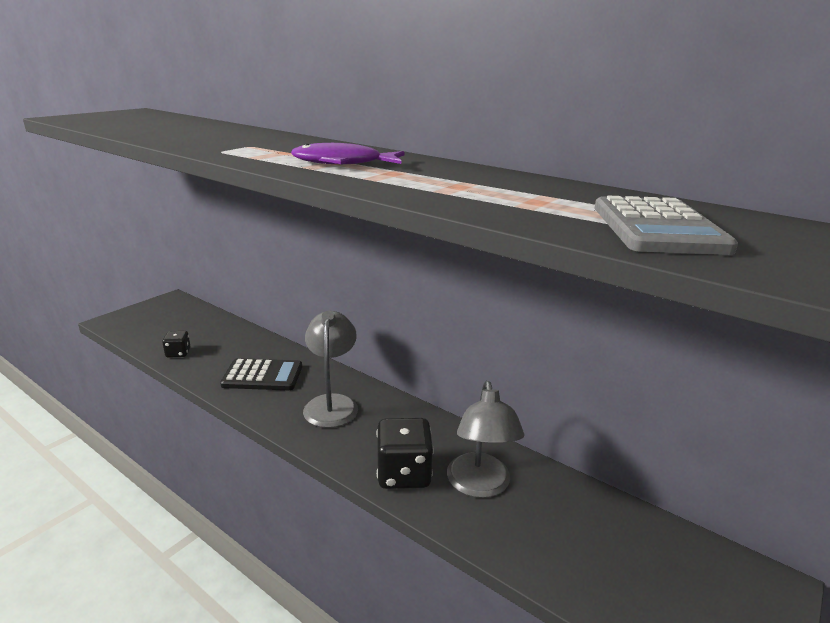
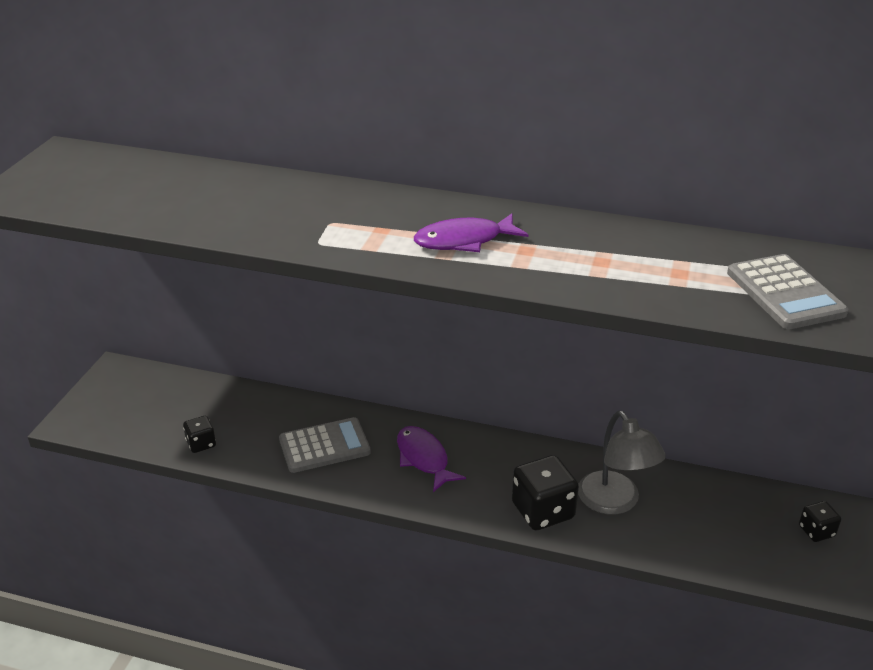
camera: 20 degrees left, 10 degrees up
black calculator [220,358,302,390] -> grey calculator [279,417,371,473]
grey lamp [303,311,358,428] -> purple fish [397,426,466,492]
none -> black dice [799,501,841,542]

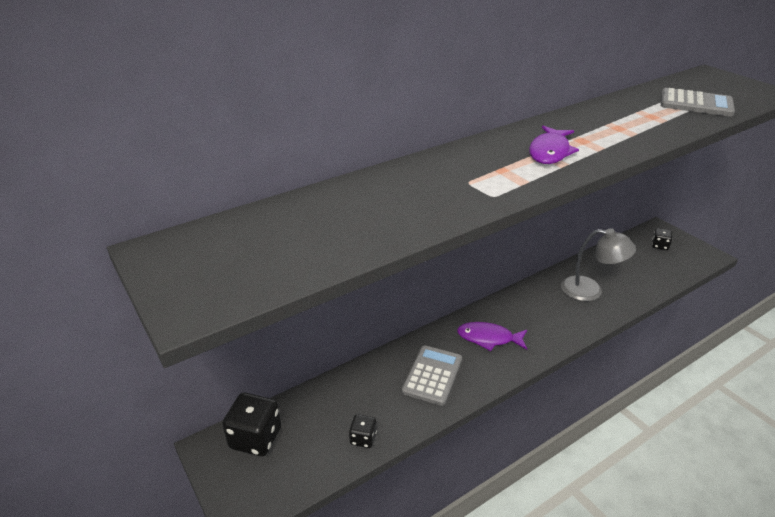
camera: 50 degrees left, 0 degrees up
black dice [512,455,579,531] -> black dice moved to [222,393,281,457]

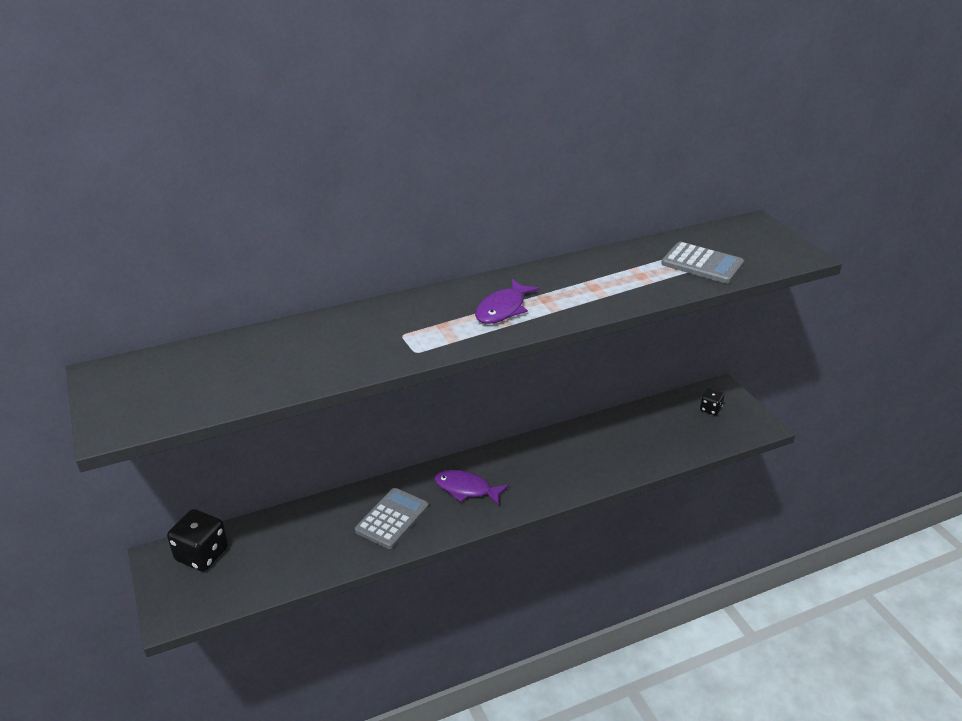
camera: 10 degrees right, 0 degrees up
black dice [349,414,377,448] -> none
grey lamp [561,228,636,301] -> none

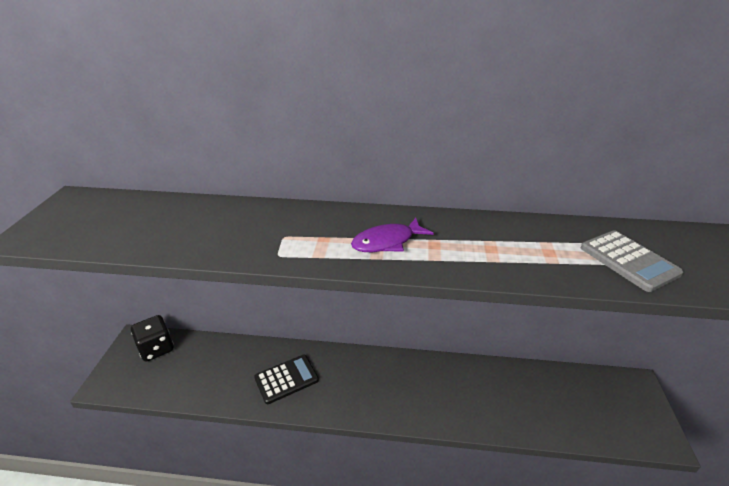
camera: 30 degrees right, 0 degrees up
grey calculator [355,488,429,549] -> black calculator [254,355,319,404]
purple fish [434,470,509,506] -> none
black dice [700,389,724,415] -> none

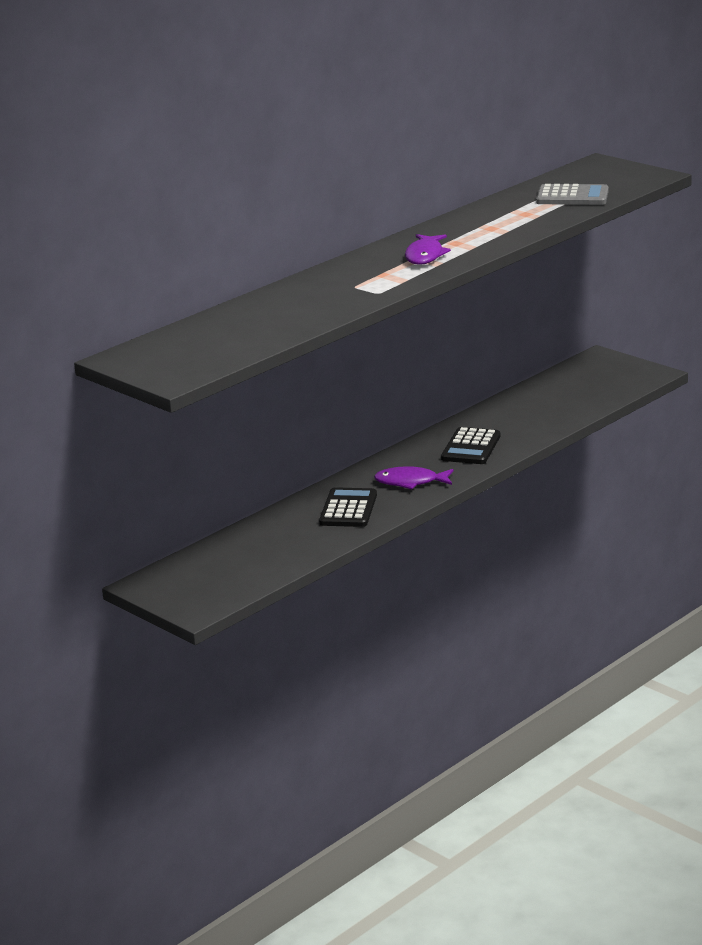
camera: 50 degrees left, 10 degrees down
black dice [131,315,174,362] -> none
none -> purple fish [374,466,453,489]
none -> black calculator [441,427,500,464]

